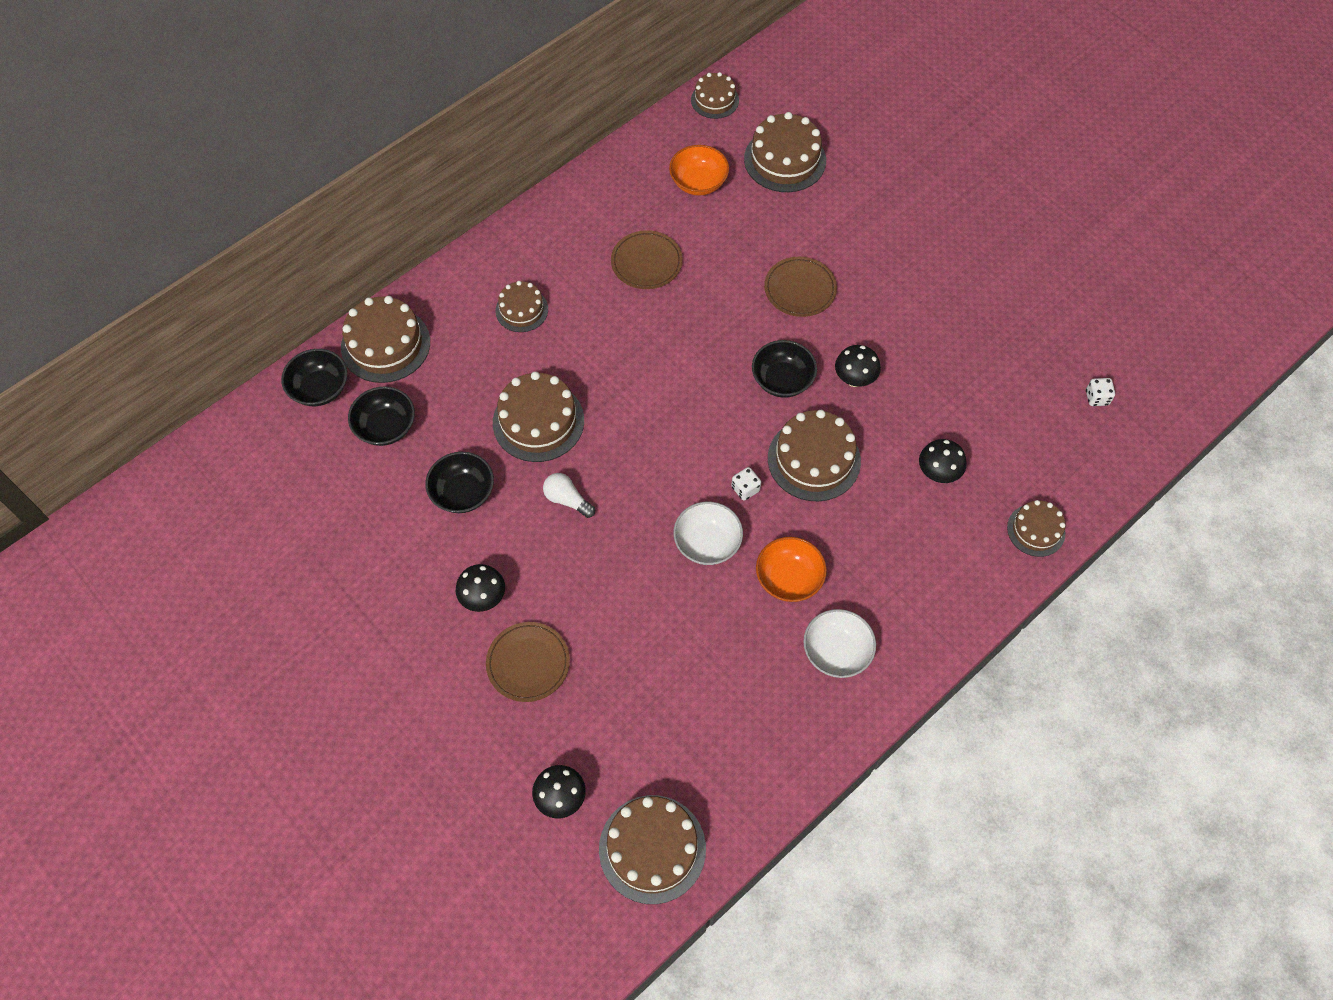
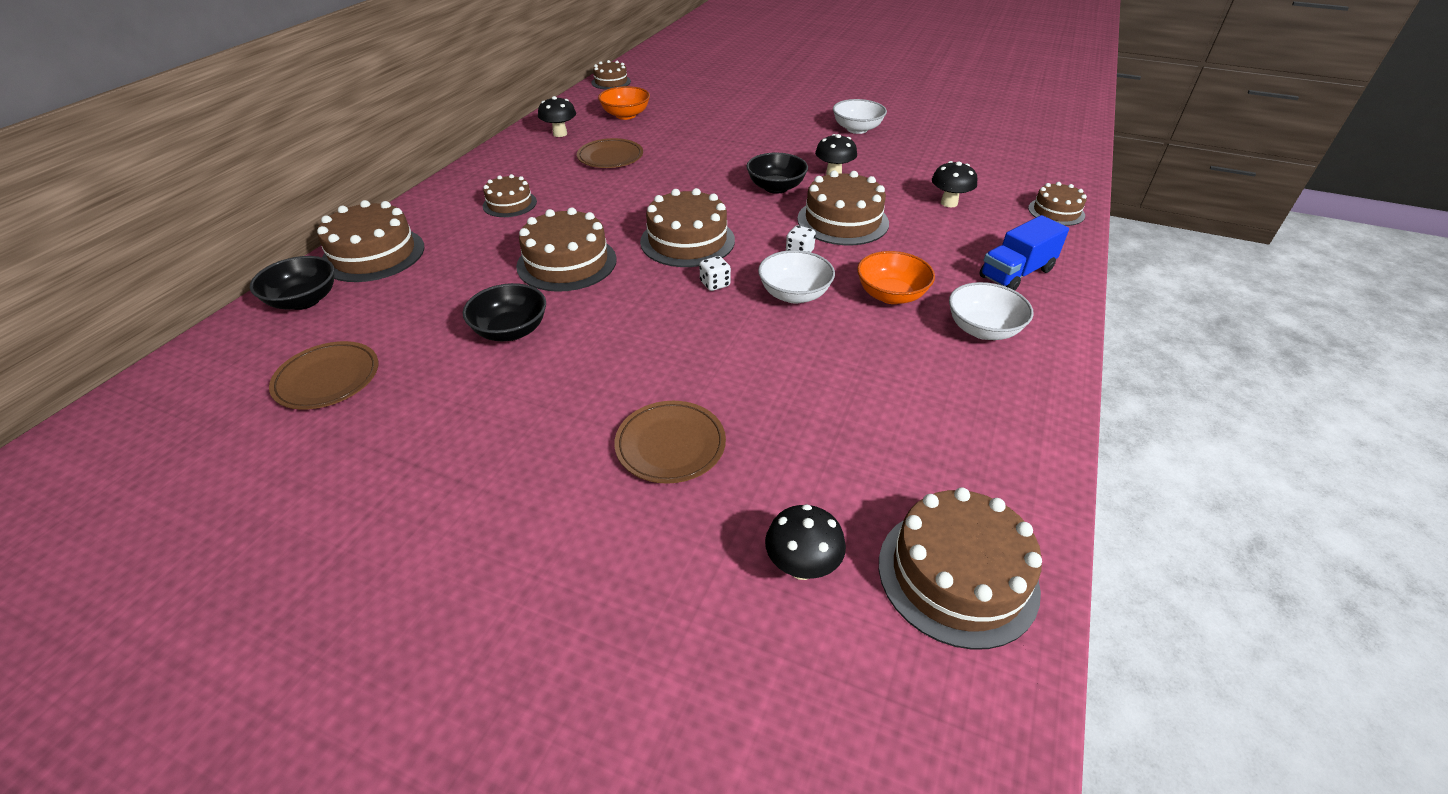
camera: 25 degrees left, 20 degrees down
black bowl [348,386,415,446] -> none
black mushroom [456,564,505,612] -> black mushroom moved to [538,96,576,137]
white light bulb [543,473,595,518] -> none
brown cake [744,112,826,192] -> brown cake moved to [640,188,735,267]
brown plate [764,257,837,317] -> brown plate moved to [269,341,378,410]
white dice [1086,378,1115,406] -> white dice moved to [699,256,731,291]
none -> white bowl [833,99,887,134]
none -> blue truck [979,215,1069,290]

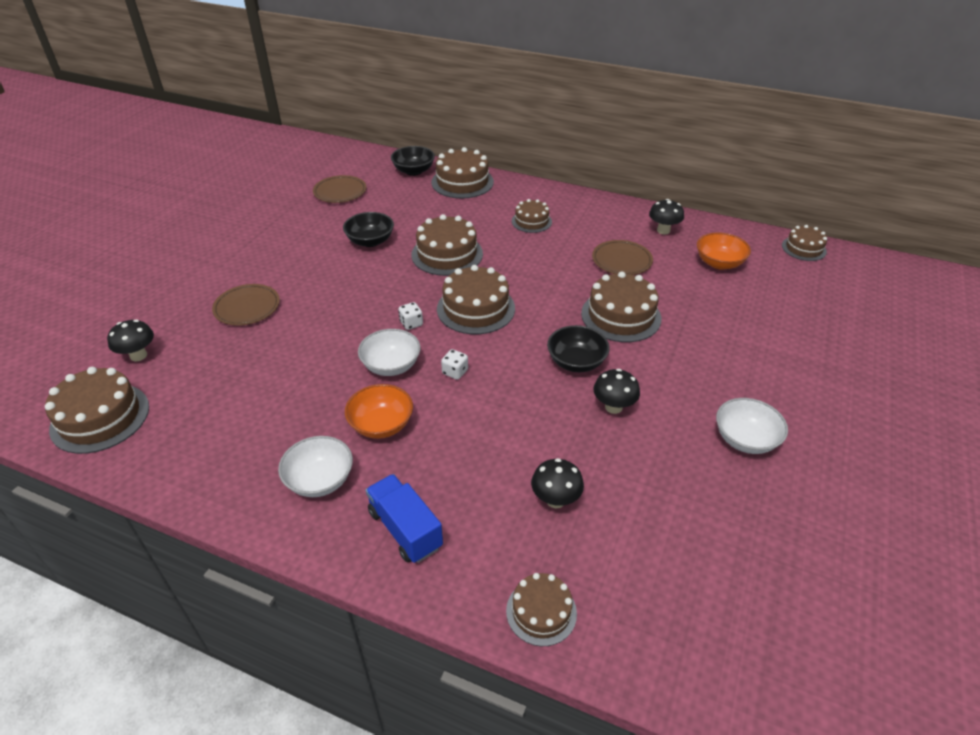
camera: 90 degrees right, 0 degrees up
brown cake [797,171,889,245] -> brown cake moved to [581,271,661,342]

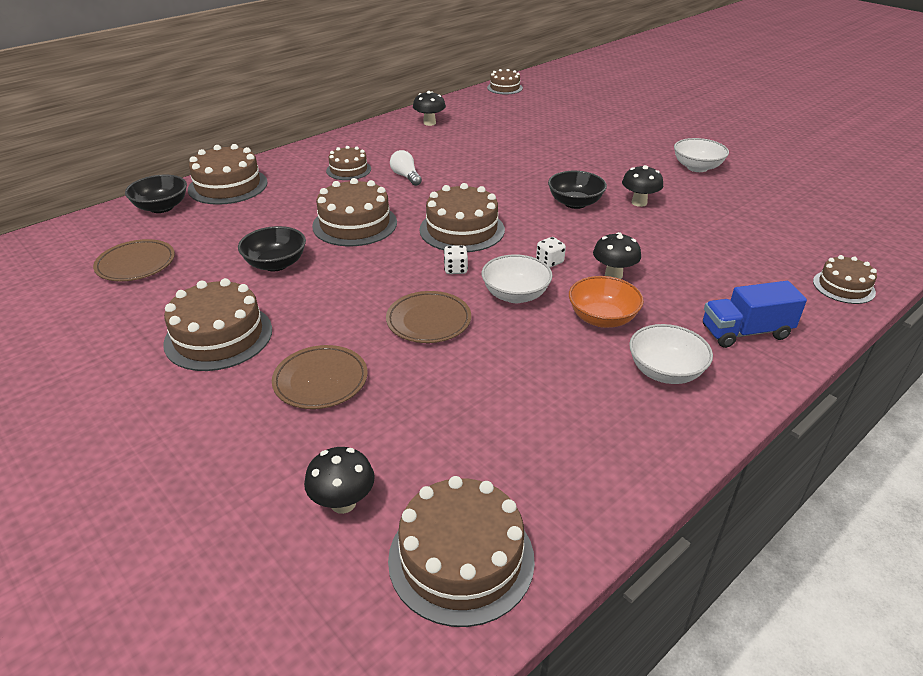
camera: 65 degrees left, 5 degrees down
black mushroom [531,458,584,508] -> black mushroom moved to [593,232,641,279]
brown cake [581,271,661,342] -> brown cake moved to [163,278,272,371]
brown plate [592,240,653,275] -> brown plate moved to [386,291,471,343]
orange bowl [697,232,751,270] -> none
none -> white light bulb [390,150,422,186]

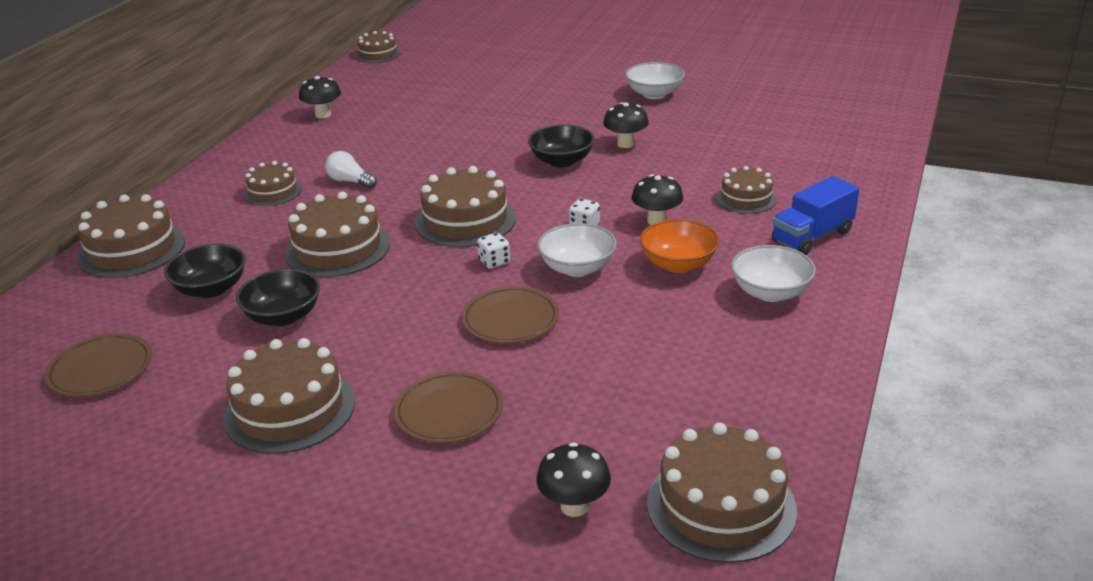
camera: 25 degrees left, 5 degrees down
black bowl [125,175,187,213] -> black bowl moved to [164,244,246,298]
brown cake [813,255,877,304] -> brown cake moved to [716,166,777,214]

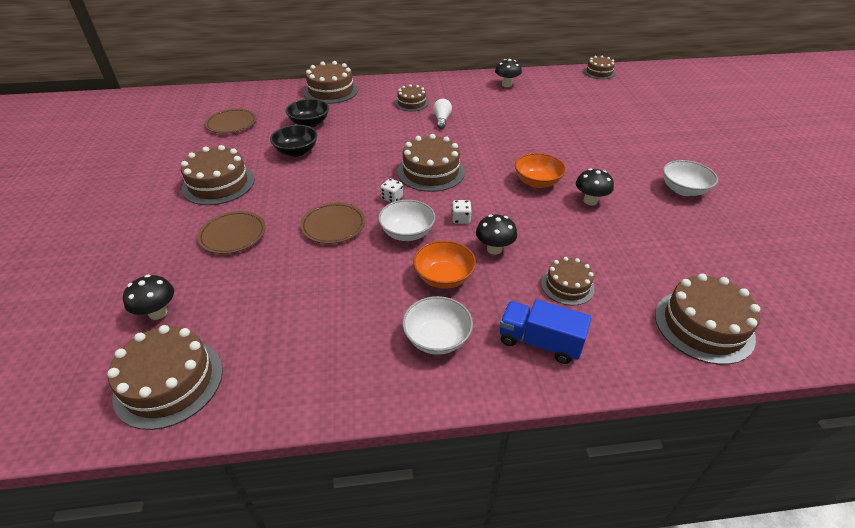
camera: 60 degrees right, 10 degrees up
brown cake [285,191,390,277] -> brown cake moved to [655,274,760,365]
black bowl [528,124,595,168] -> orange bowl [515,153,566,188]

